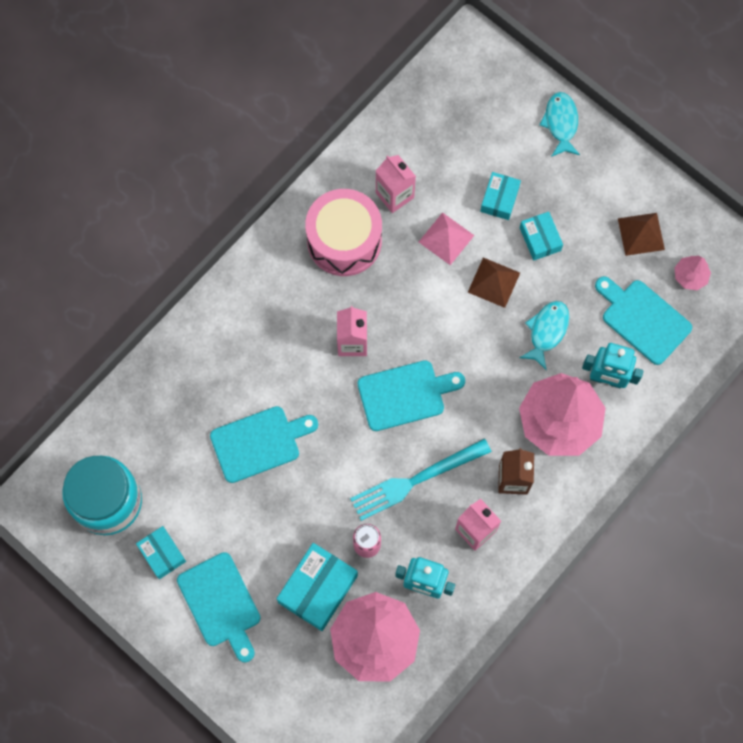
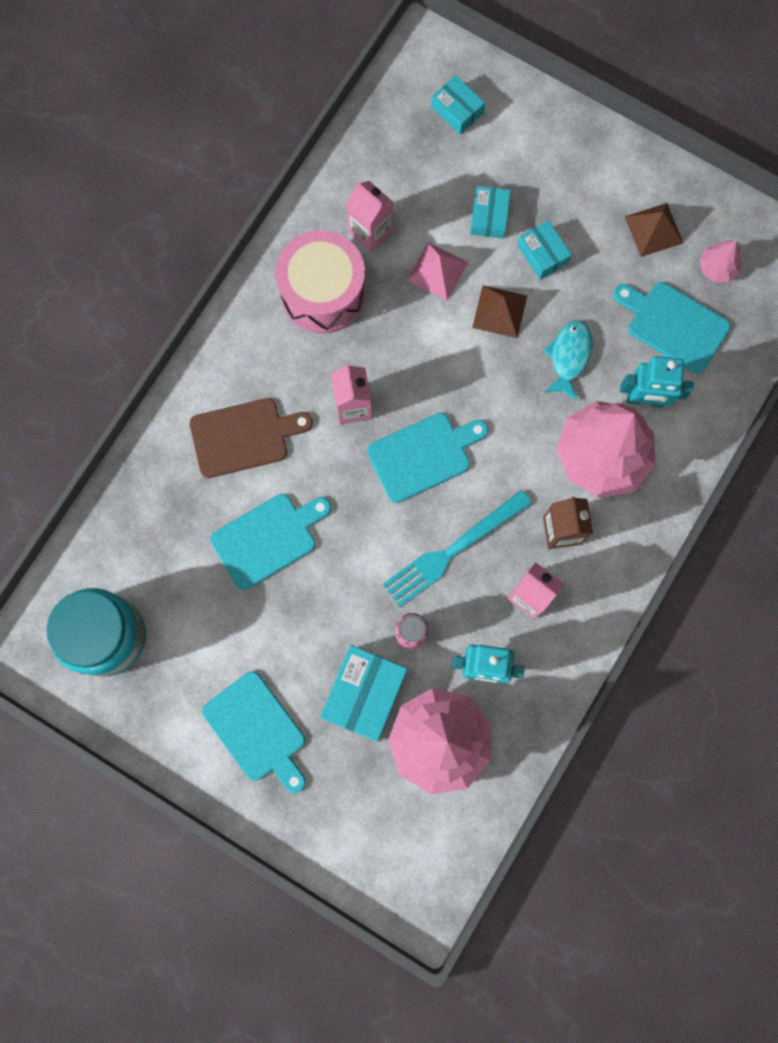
camera: 10 degrees left, 5 degrees up
turquoise box [136,526,186,579] -> turquoise box moved to [431,75,485,134]
turquoise fish [539,92,580,157] -> none
none -> brown cutting board [189,398,313,478]

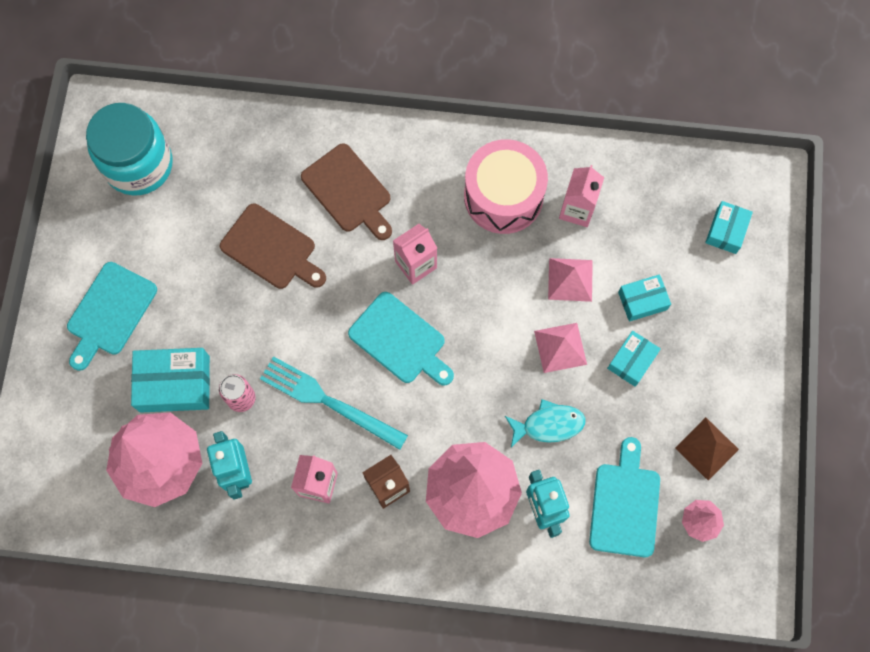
camera: 65 degrees right, 5 degrees down
turquoise cutting board [210,494,331,590] -> brown cutting board [220,204,326,289]
brown pyramid [472,286,527,338] -> pink pyramid [534,323,587,373]

